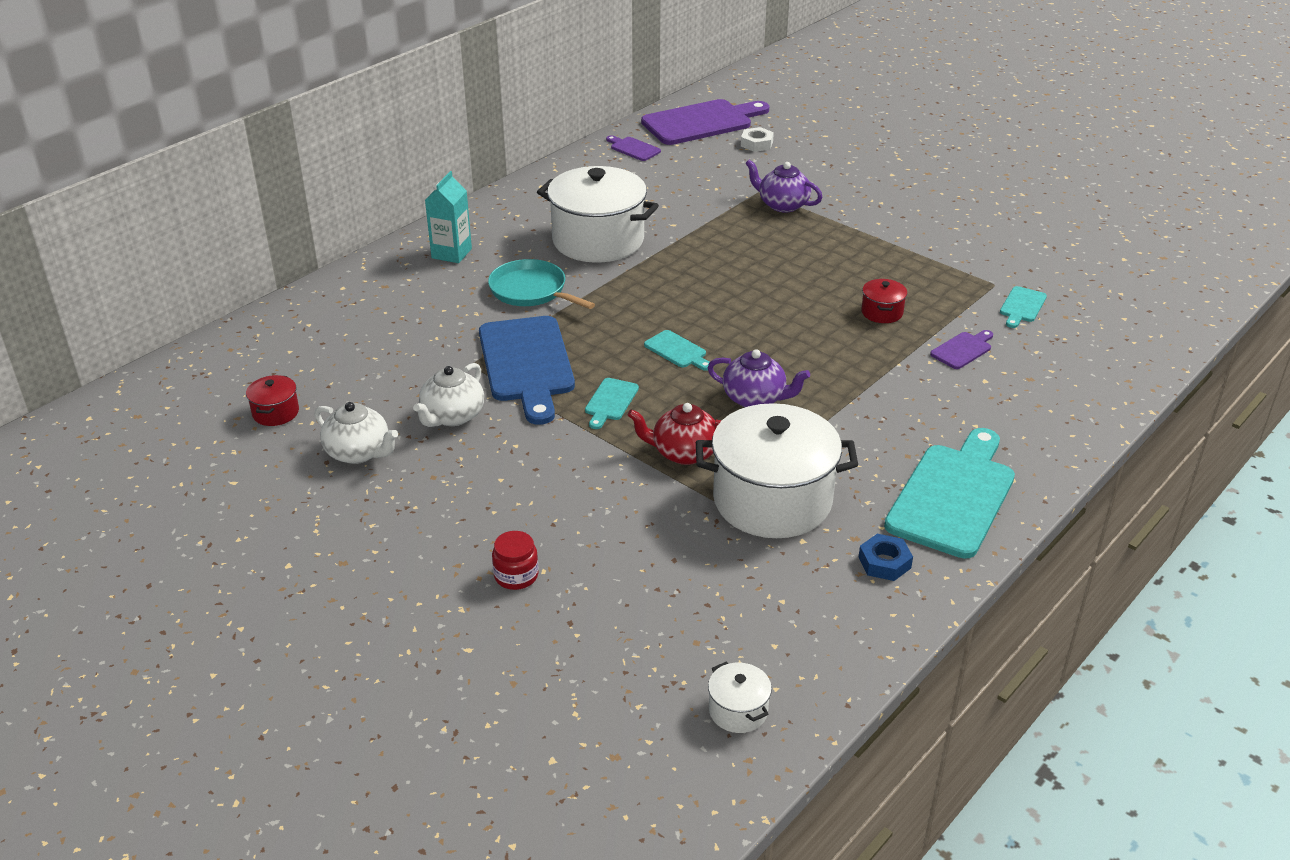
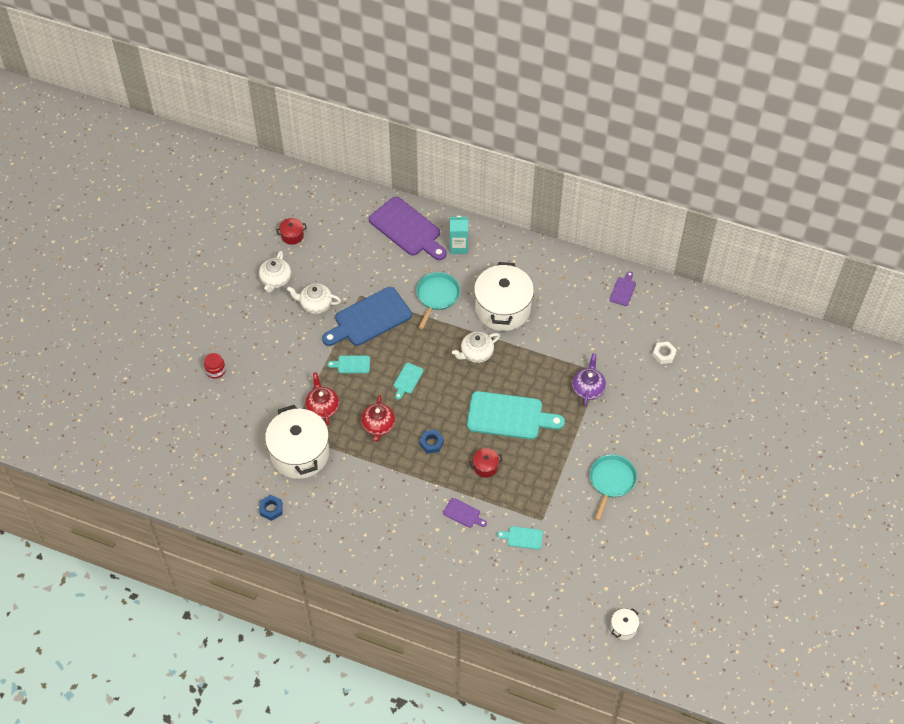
camera: 70 degrees right, 20 degrees up
purple cutting board [641,99,769,145] -> purple cutting board moved to [369,197,447,260]
purple teapot [707,349,810,407] -> red teapot [361,395,395,442]
white pot [708,662,772,733] -> white pot moved to [611,608,639,640]
turquoise cutting board [884,428,1015,559] -> turquoise cutting board moved to [467,391,565,439]
none -> blue nut [419,430,444,453]
none -> white teapot [452,332,500,363]
none -> turquoise pan [590,454,637,521]

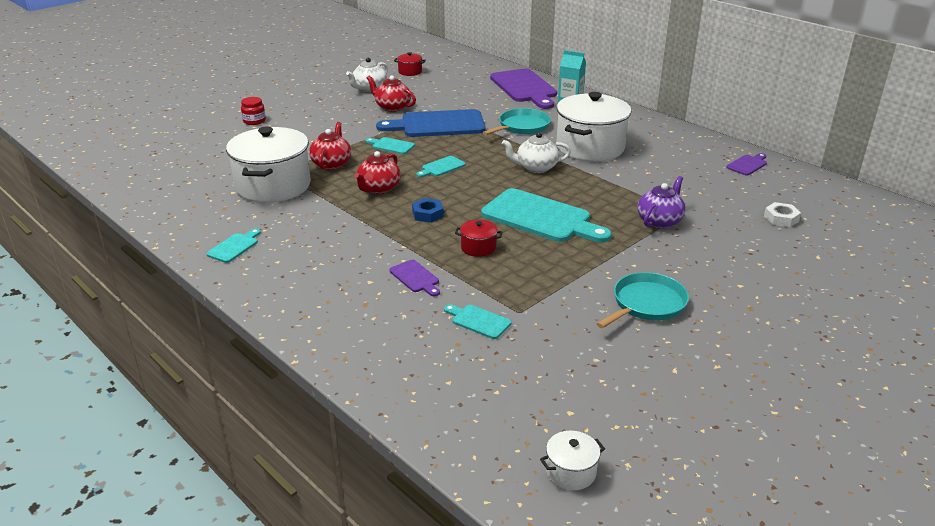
camera: 25 degrees right, 25 degrees down
blue nut [260,495,283,521] -> none
white teapot [287,284,341,314] -> red teapot [367,75,416,112]
none -> turquoise cutting board [207,229,261,263]

